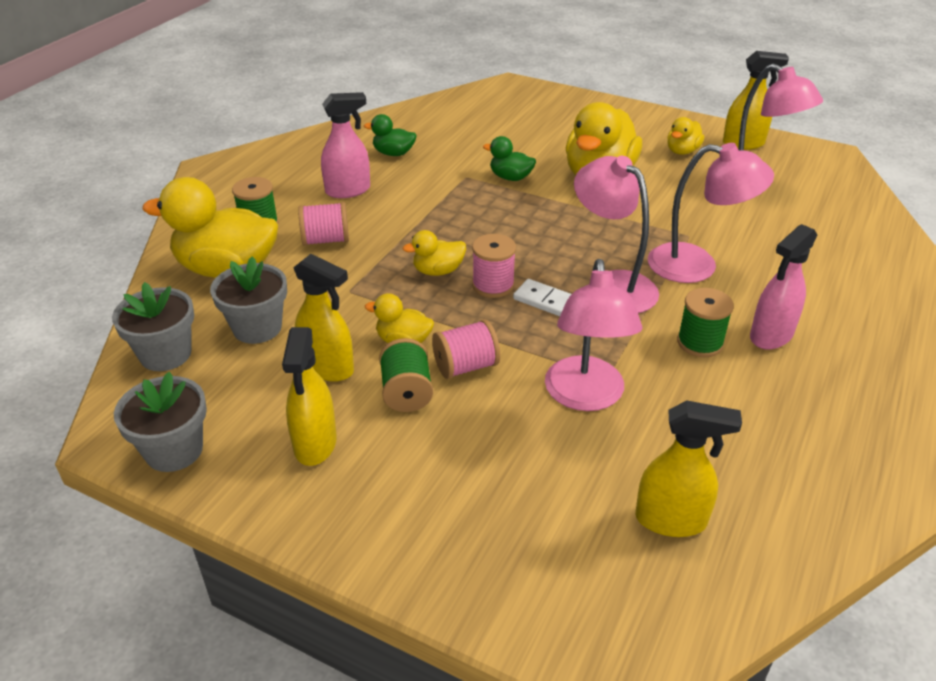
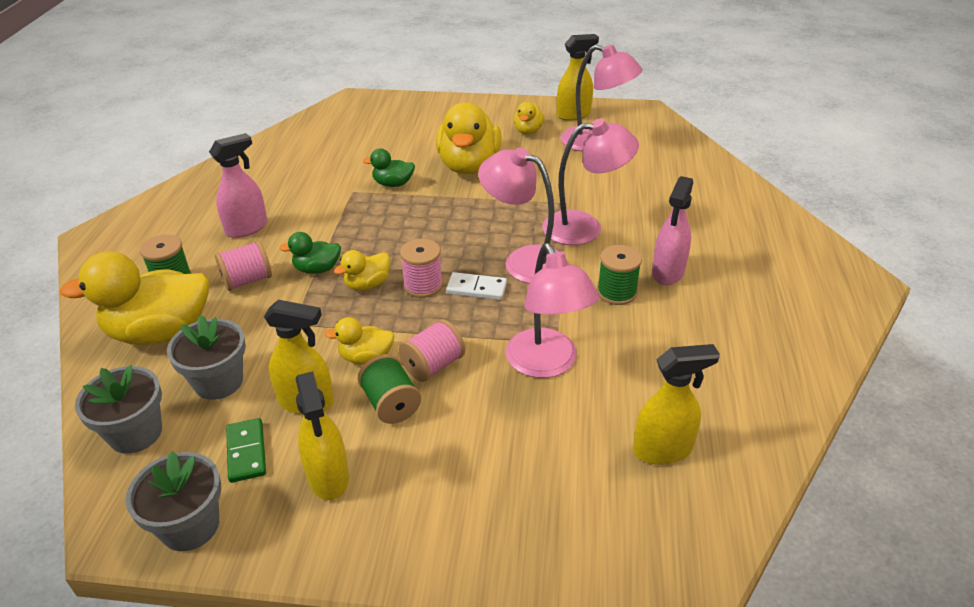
camera: 20 degrees left, 0 degrees up
green duck [364,114,416,156] -> green duck moved to [279,232,341,274]
none -> green domino [226,418,266,483]

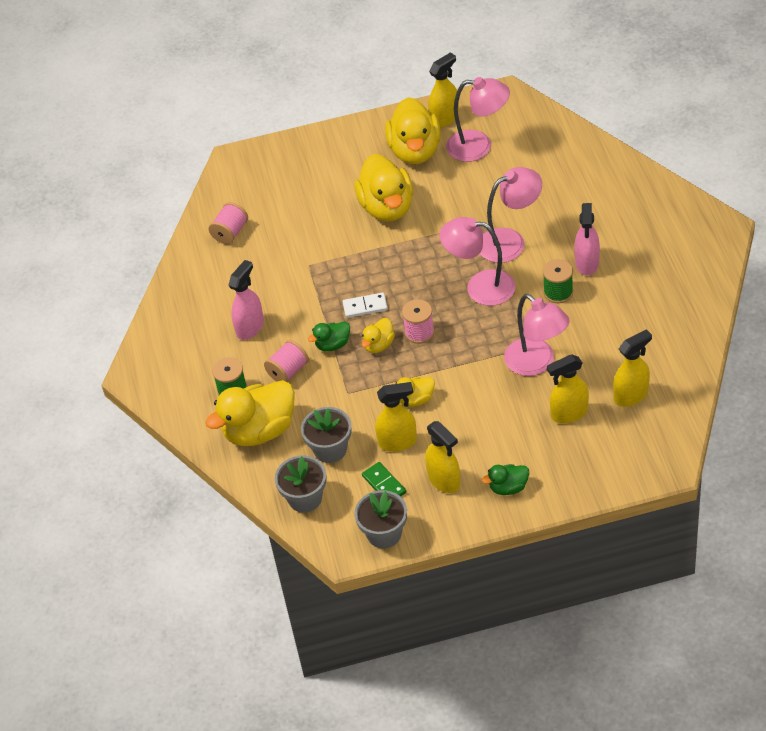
camera: 15 degrees left, 10 degrees up
green spool [358,354,421,424] -> none
green duck [363,148,415,187] -> green duck moved to [482,464,529,495]
pink spool [399,319,465,382] -> pink spool moved to [209,202,248,244]
white domino [446,272,507,300] -> white domino moved to [343,292,388,318]
yellow duck [514,102,544,134] -> yellow duck [385,97,441,164], size x2.03
none -> yellow spray bottle [547,354,589,423]

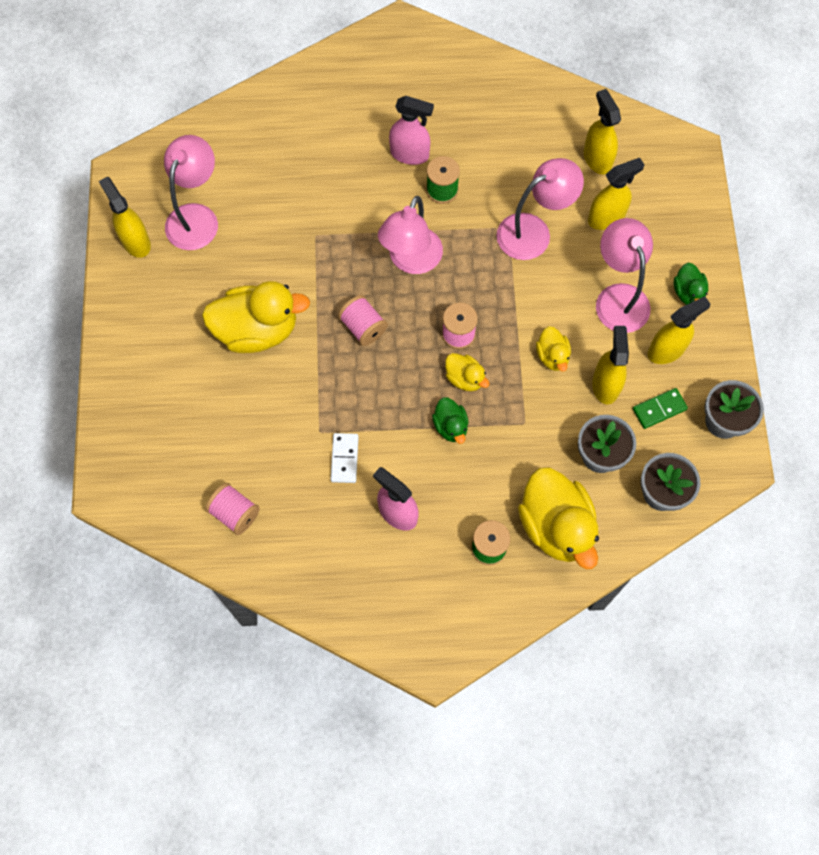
camera: 85 degrees left, 20 degrees up
pink spool [264,340,309,382] -> pink spool moved to [338,295,388,346]
white domino [343,292,388,318] -> white domino moved to [331,433,359,483]
yellow duck [385,97,441,164] -> none
pink lamp [480,167,542,263] -> pink lamp moved to [596,218,653,333]
yellow spray bottle [547,354,589,423] -> yellow spray bottle turned 105 degrees counterclockwise [588,158,644,230]

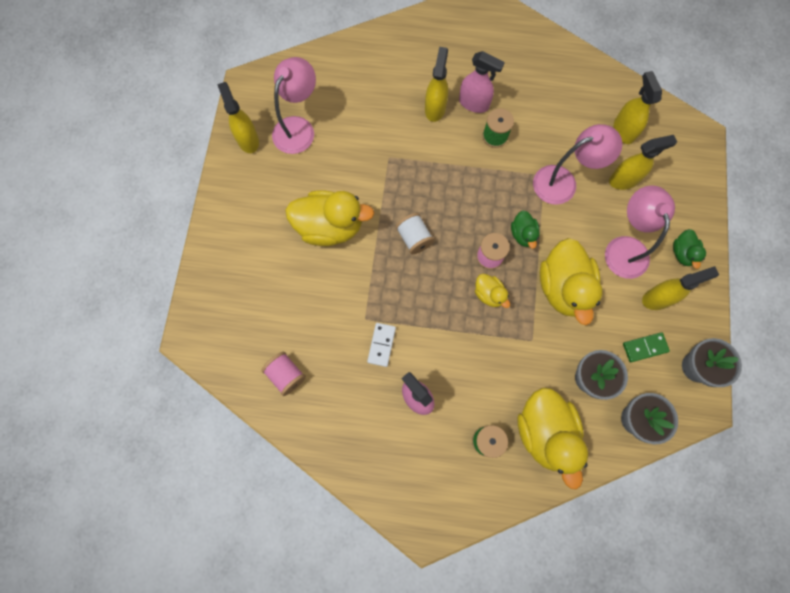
camera: 10 degrees right, 5 degrees up
pink spool [338,295,388,346] -> white spool [396,213,435,254]
pink lamp [378,196,443,274] -> none
green duck [432,397,468,444] -> green duck moved to [511,211,540,249]
yellow duck [536,326,571,372] -> yellow duck [540,238,602,325], size x2.03
yellow spray bottle [592,326,629,405] -> yellow spray bottle moved to [425,47,448,122]

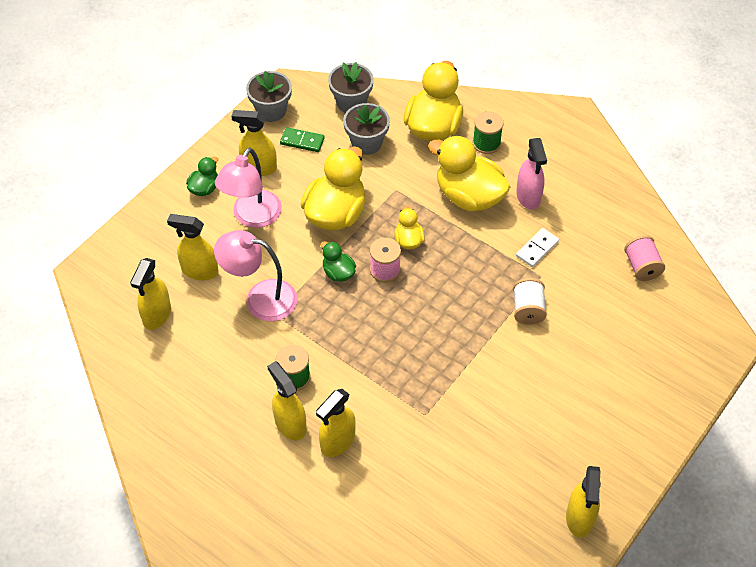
camera: 150 degrees left, 20 degrees down
pink lamp [272,57,316,154] -> none
yellow duck [285,190,374,246] -> yellow duck moved to [428,136,510,211]
white spool [396,213,435,254] -> white spool moved to [513,278,546,325]
pink spray bottle [459,51,505,113] -> yellow spray bottle [267,361,307,440]
green duck [511,211,540,249] -> green duck turned 60 degrees counterclockwise [320,241,356,282]

